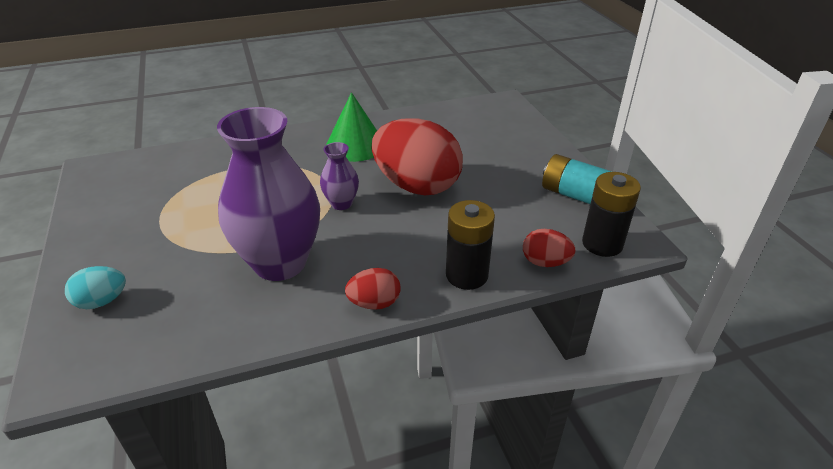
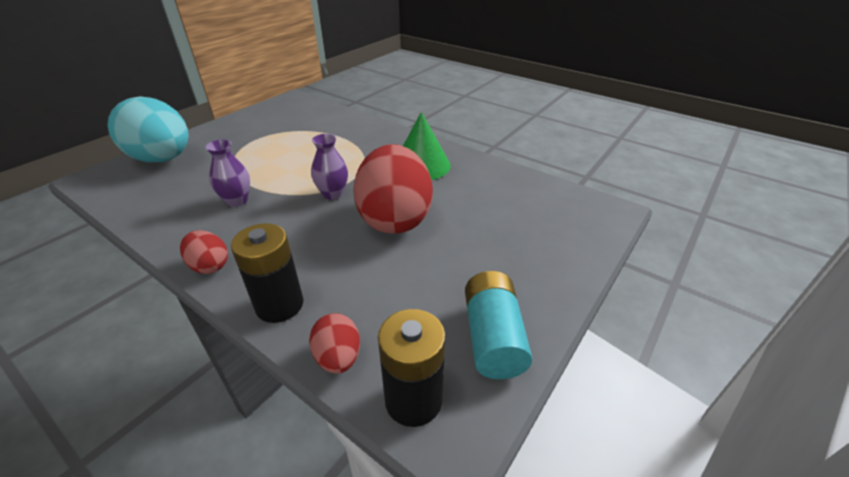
camera: 55 degrees right, 0 degrees up
turquoise egg [65,266,126,309] -> turquoise egg [107,96,189,162], size x2.18
purple vase [217,107,320,281] -> purple vase [205,140,250,207], size x0.46

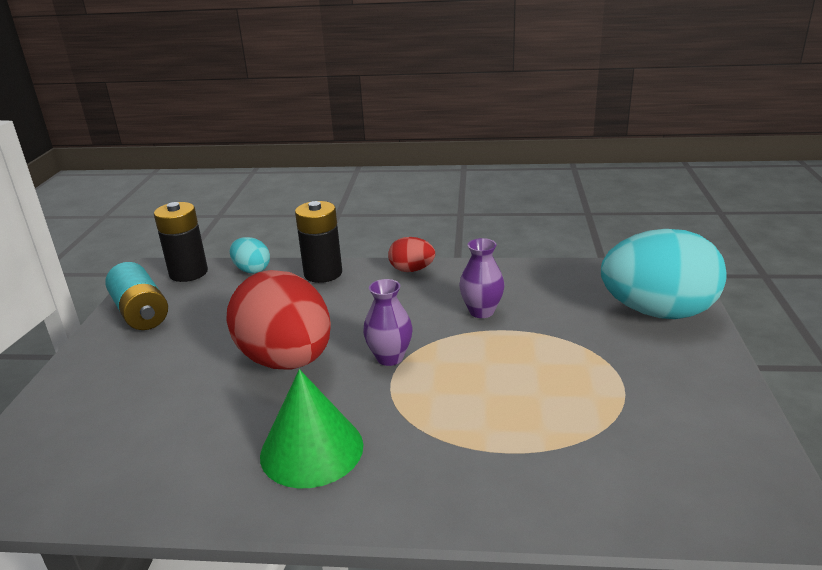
camera: 150 degrees right, 10 degrees down
red egg [309,313,360,374] -> turquoise egg [230,237,270,273]

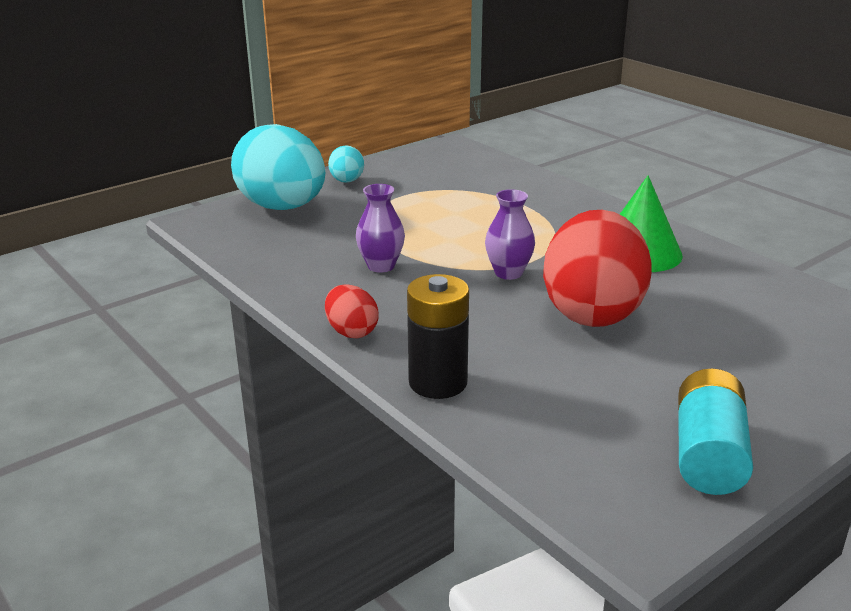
camera: 135 degrees left, 0 degrees up
black battery [154,202,208,282] -> none
turquoise egg [230,237,270,273] -> turquoise egg moved to [328,146,364,183]

